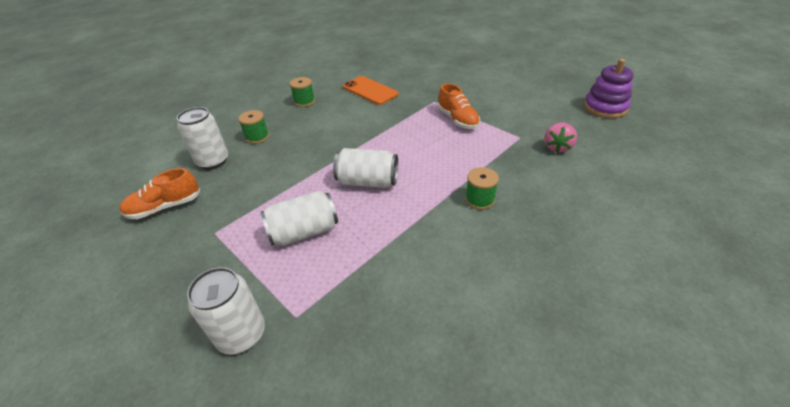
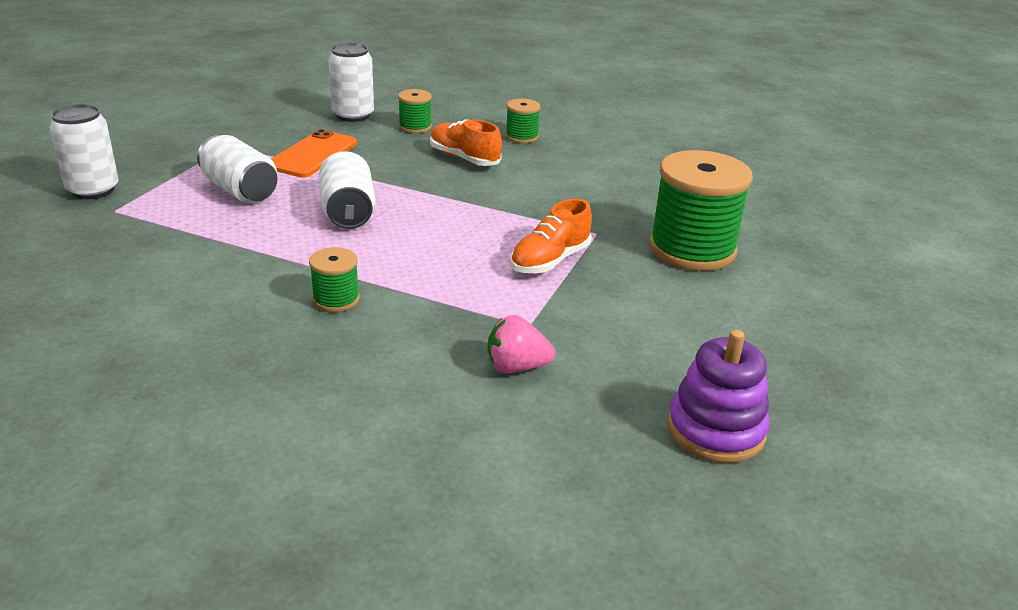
camera: 65 degrees right, 10 degrees down
orange shoe [119,168,200,219] -> orange shoe moved to [430,119,502,166]
orange phone [343,76,399,105] -> orange phone moved to [271,129,357,178]
none -> green spool [649,150,753,271]

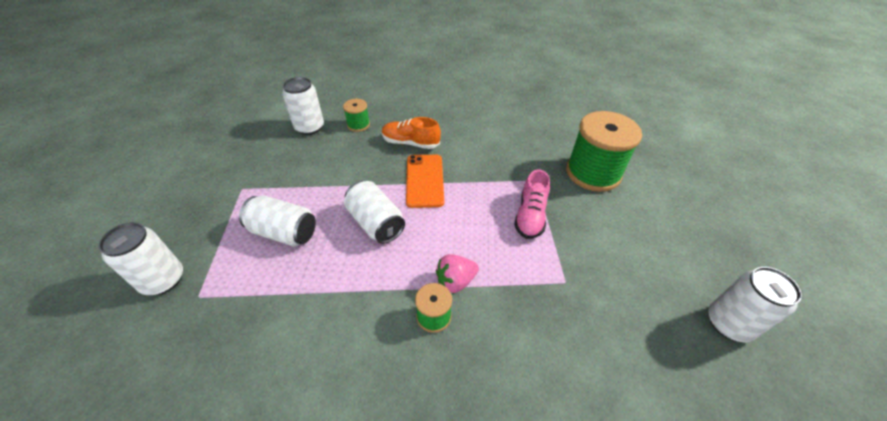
camera: 25 degrees left, 15 degrees up
orange phone [271,129,357,178] -> orange phone moved to [406,155,444,208]
pink strawberry [488,315,555,373] -> pink strawberry moved to [436,254,479,293]
green spool [505,99,541,143] -> none
orange shoe [510,199,592,273] -> pink shoe [514,170,550,239]
purple stacking toy [667,330,770,463] -> white can [708,267,802,342]

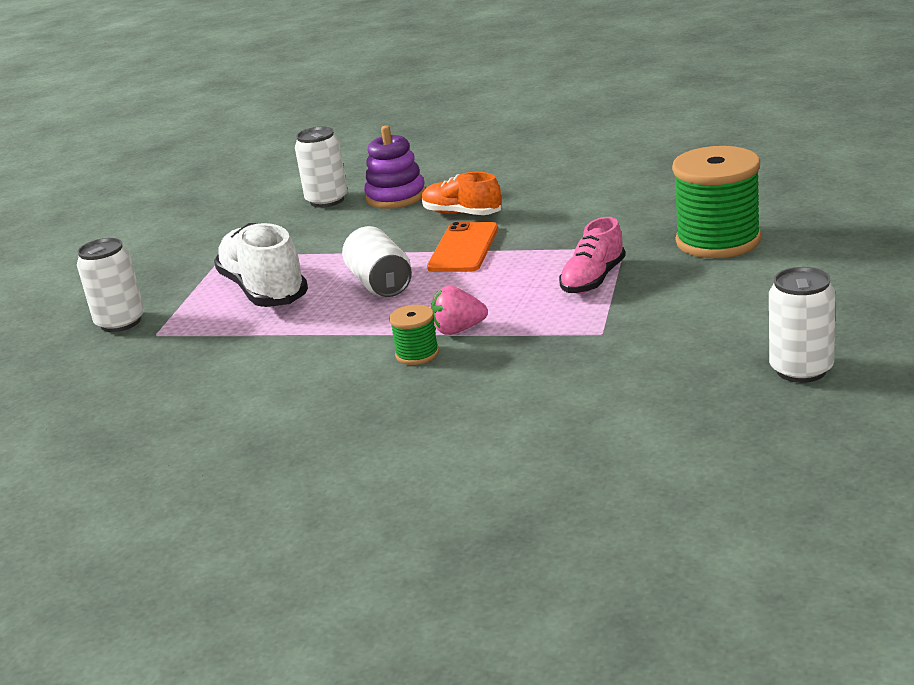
camera: 20 degrees right, 20 degrees down
white can [239,196,316,247] -> white shoe [214,223,308,307]
green spool [343,99,370,132] -> purple stacking toy [364,125,425,209]

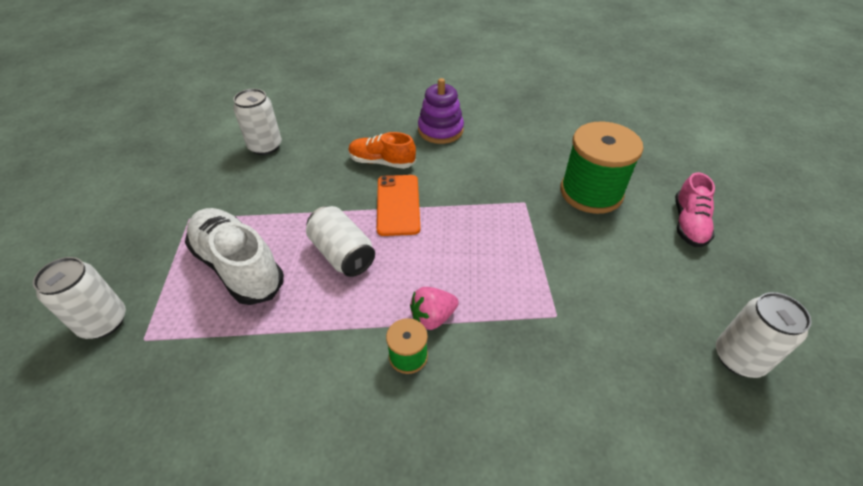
camera: 20 degrees left, 20 degrees up
purple stacking toy [364,125,425,209] -> purple stacking toy moved to [418,78,464,144]
pink shoe [559,217,625,293] -> pink shoe moved to [675,172,715,247]

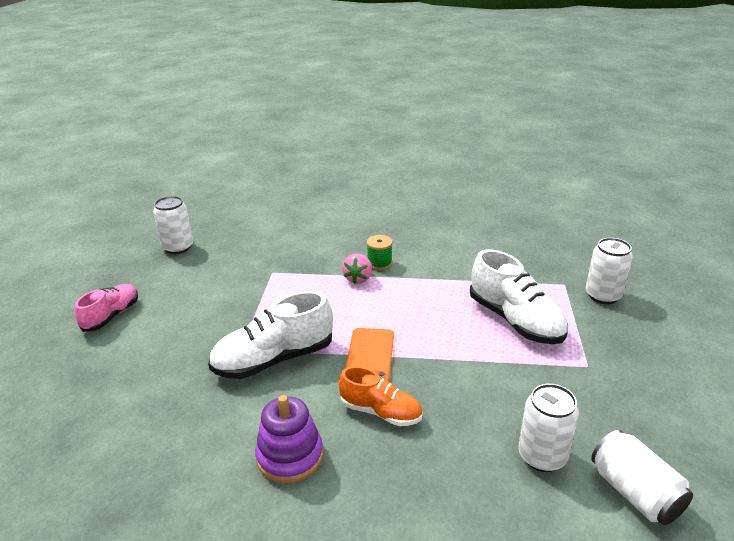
camera: 170 degrees left, 15 degrees down
white can [306,206,375,277] -> white can moved to [591,430,693,525]
pink strawberry [410,287,459,330] -> pink strawberry turned 120 degrees clockwise [342,254,372,284]
green spool [560,122,644,214] -> none
none -> white shoe [208,291,333,379]

